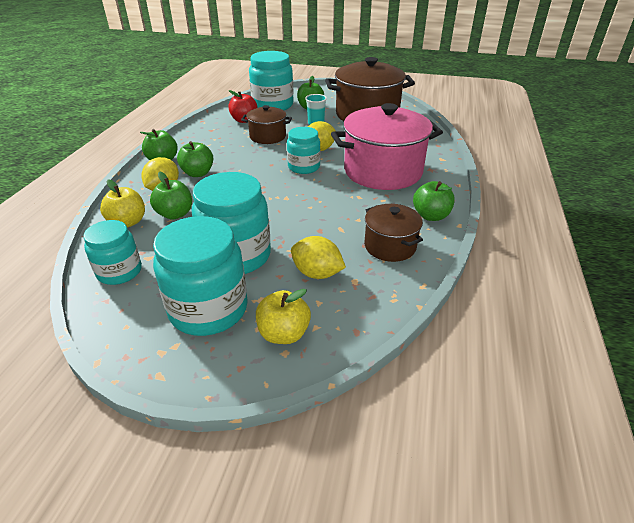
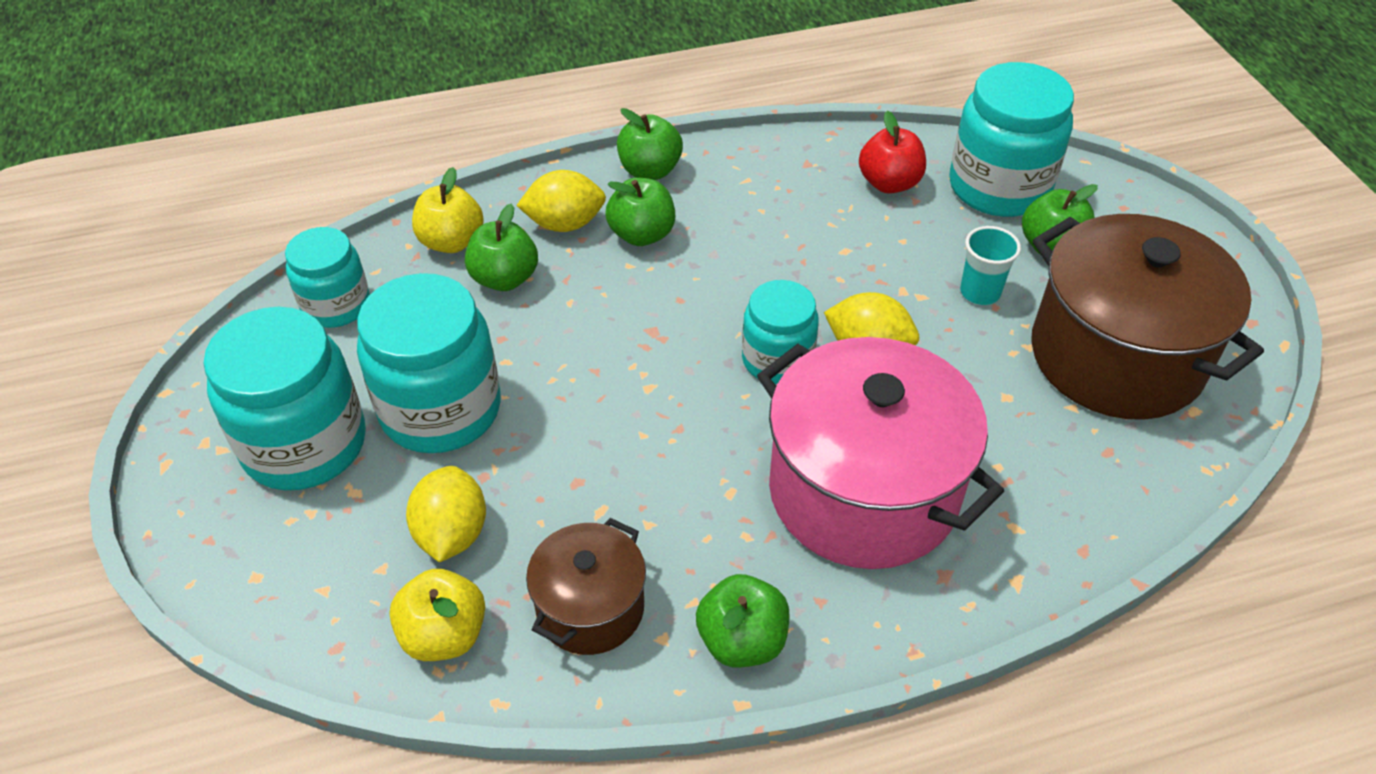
camera: 60 degrees right, 10 degrees up
brown pot [241,105,292,144] -> none
yellow apple [256,289,311,344] -> yellow apple moved to [389,569,485,661]

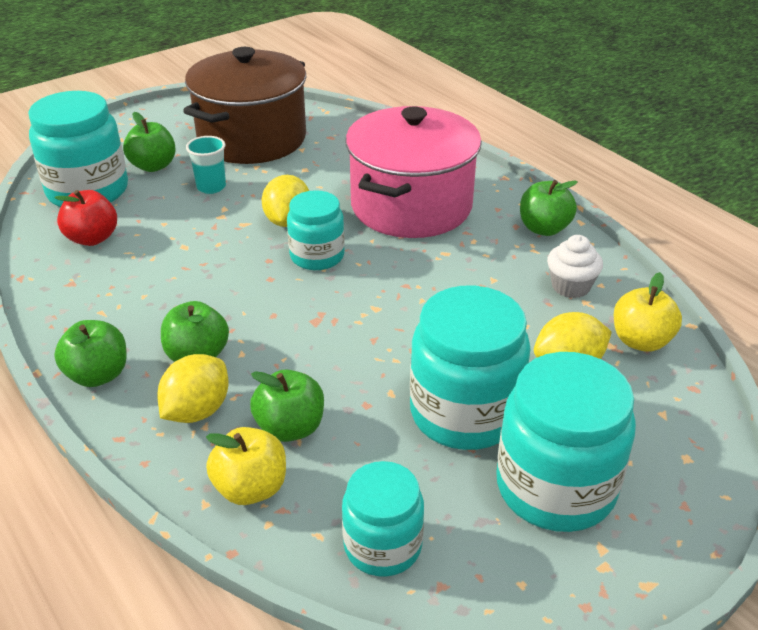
camera: 110 degrees left, 10 degrees down
yellow lemon [516,170,606,232] -> yellow lemon turned 60 degrees clockwise [157,354,229,423]
brown pot [526,518,646,655] -> white cupcake [547,235,603,298]

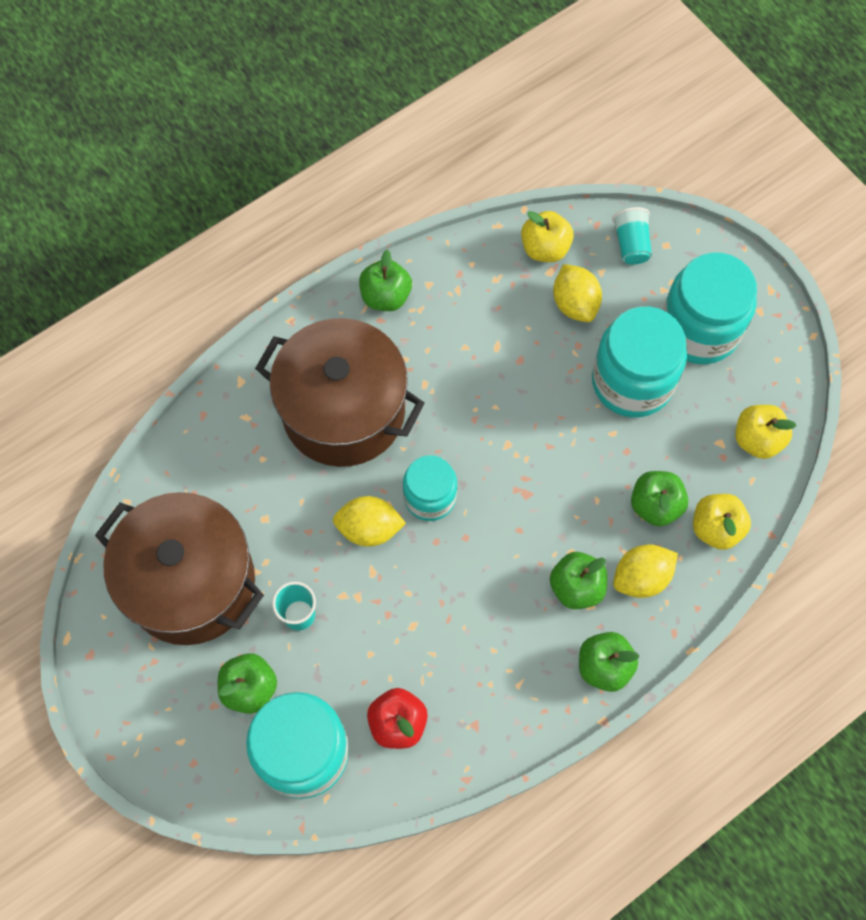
camera: 90 degrees left, 30 degrees up
yellow lemon [157,354,229,423] -> yellow lemon turned 60 degrees counterclockwise [613,545,678,598]
turquoise jar [342,461,424,577] -> yellow apple [735,405,797,459]
pink pot [345,106,482,238] -> brown pot [255,318,425,467]
white cupcake [547,235,603,298] -> none
none -> turquoise cup [612,207,652,265]

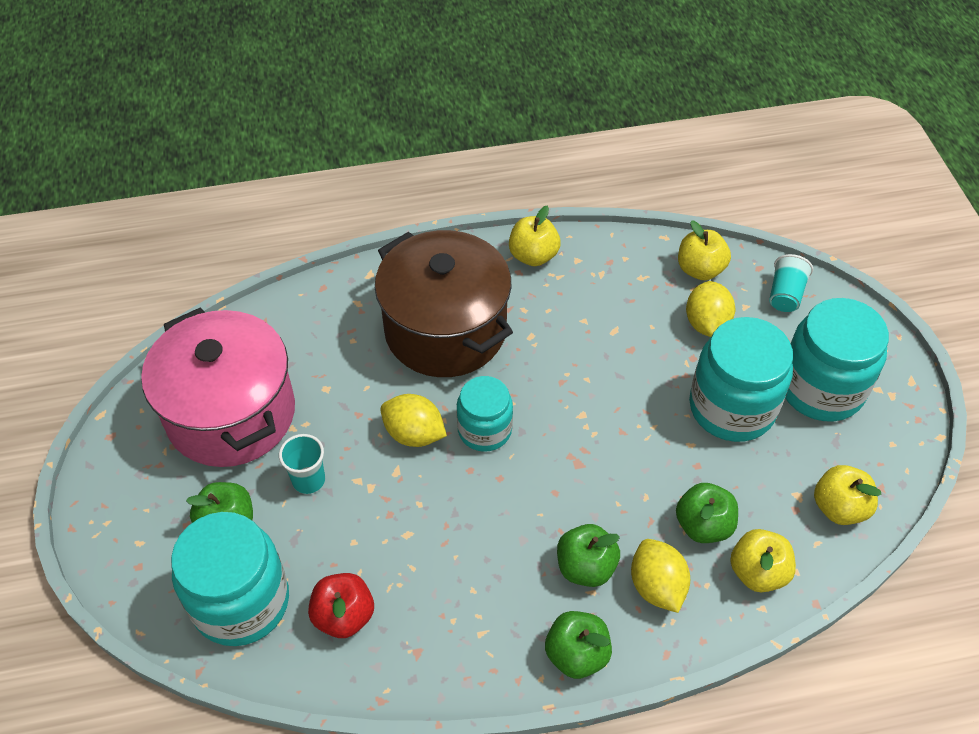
camera: 25 degrees right, 15 degrees down
brown pot [95,492,264,645] -> pink pot [141,307,295,467]
green apple [359,249,412,311] -> yellow apple [509,206,561,266]
yellow lemon [613,545,678,598] -> yellow lemon turned 75 degrees clockwise [631,539,690,613]

